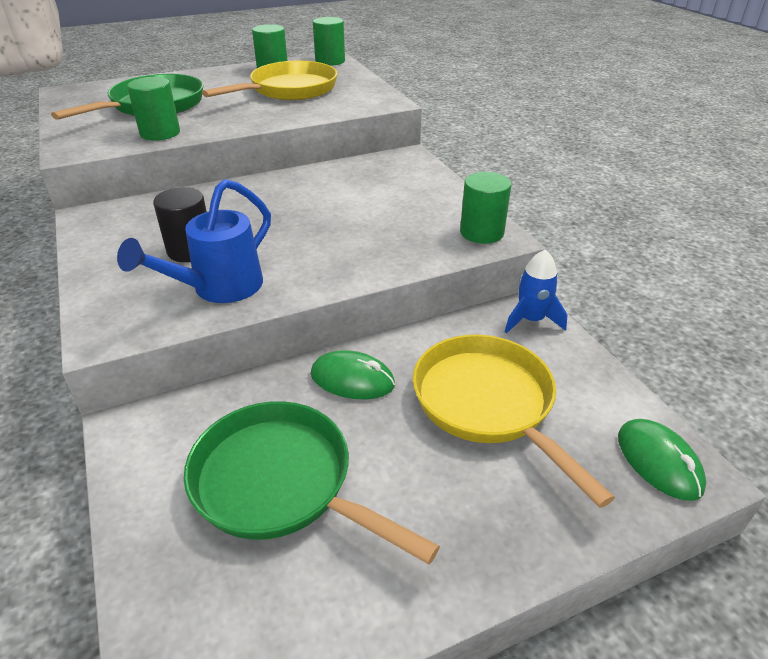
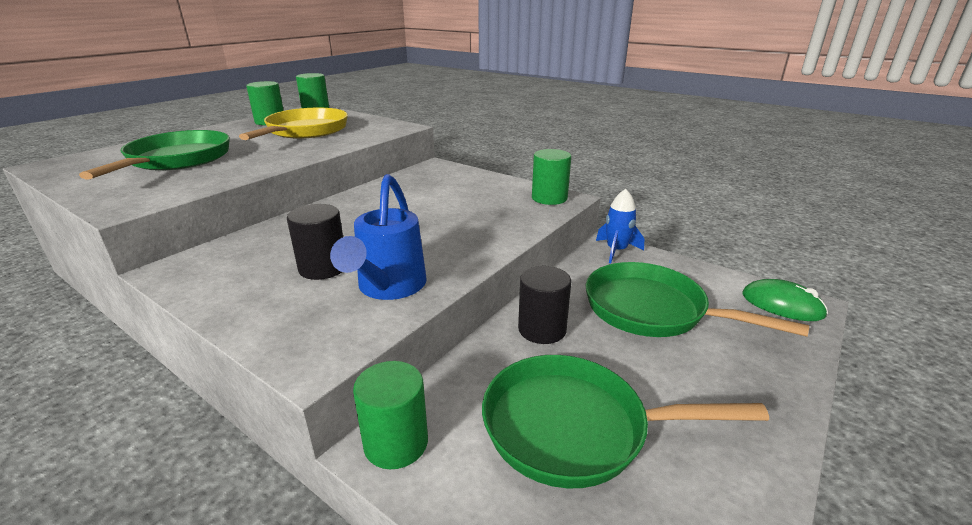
camera: 30 degrees left, 10 degrees down
green cylinder [127,77,180,141] -> green cylinder moved to [353,361,428,469]
green mouse [311,350,395,400] -> black cylinder [518,266,572,344]
yellow pan [413,335,615,508] -> green pan [585,262,809,337]

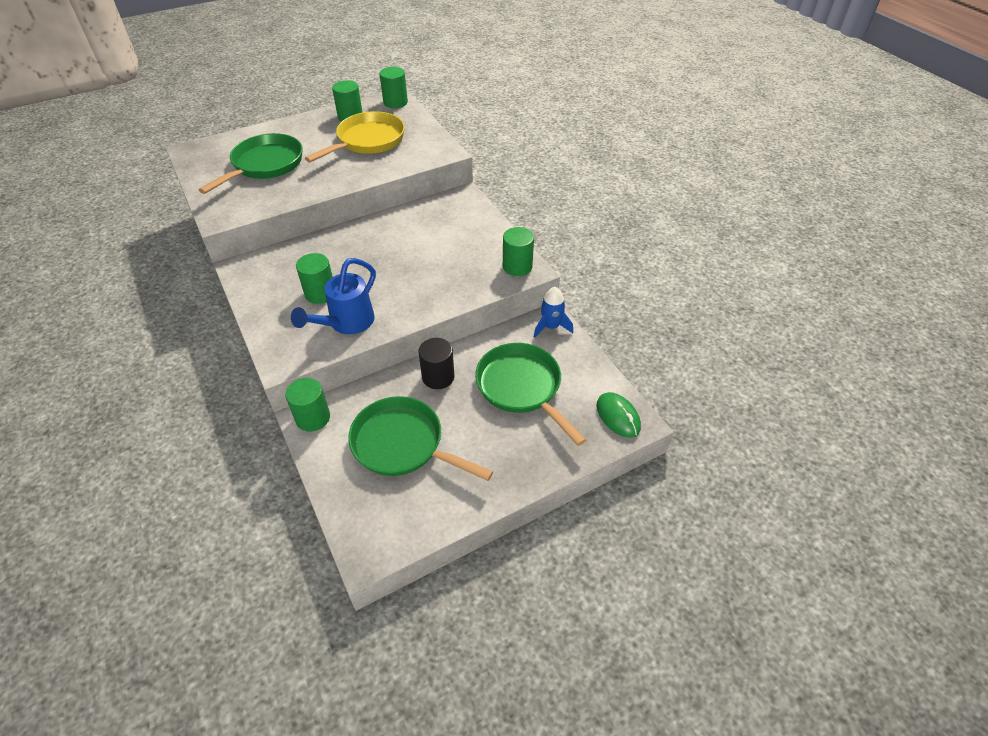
camera: 25 degrees right, 20 degrees up
black cylinder [287,204,343,280] -> green cylinder [296,253,333,304]

